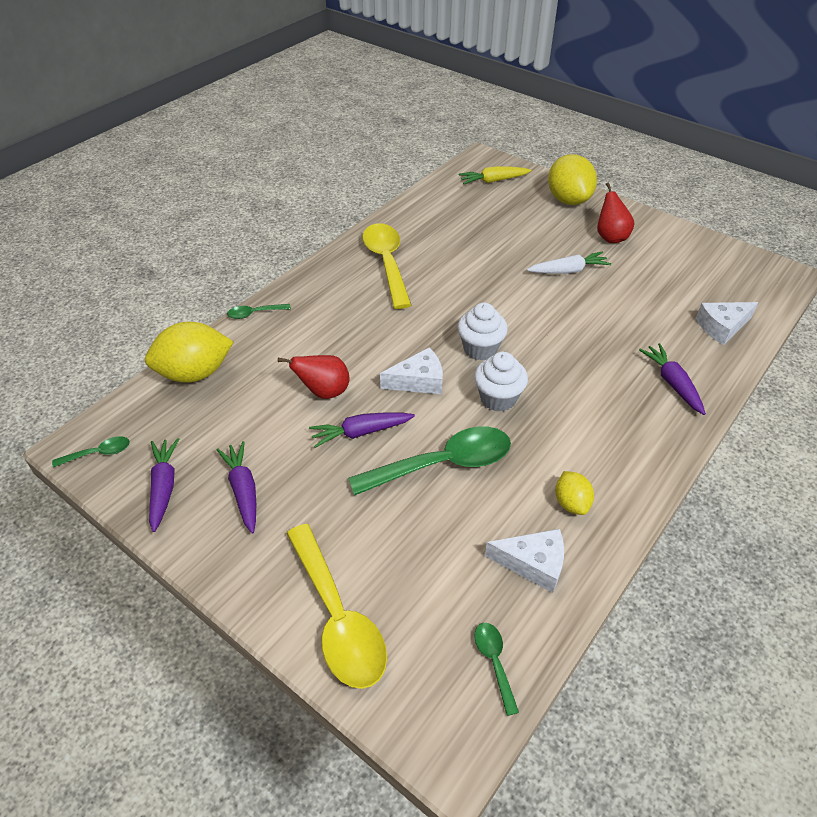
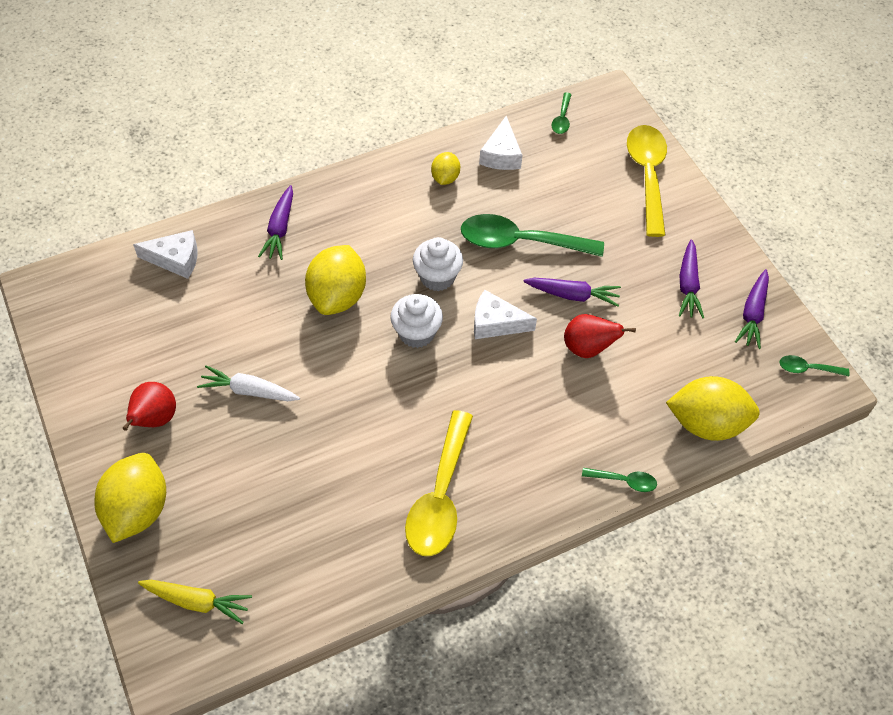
camera: 155 degrees left, 10 degrees up
white cheese [485,529,564,593] -> white cheese turned 120 degrees counterclockwise [479,116,522,170]
none -> yellow lemon [305,245,366,315]

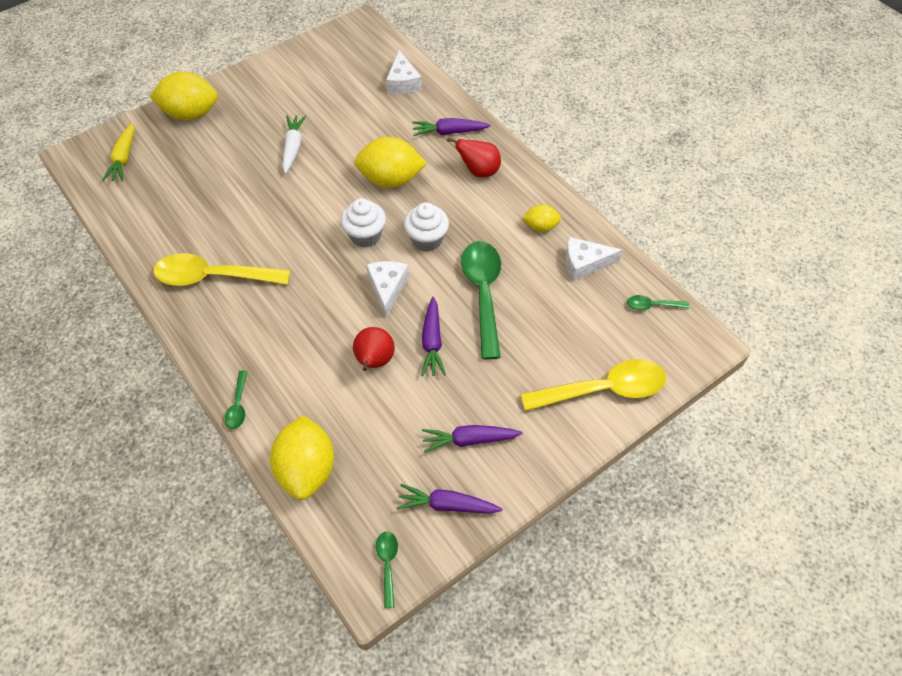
camera: 80 degrees right, 0 degrees up
red pear [123,382,176,431] -> red pear moved to [447,138,501,177]

